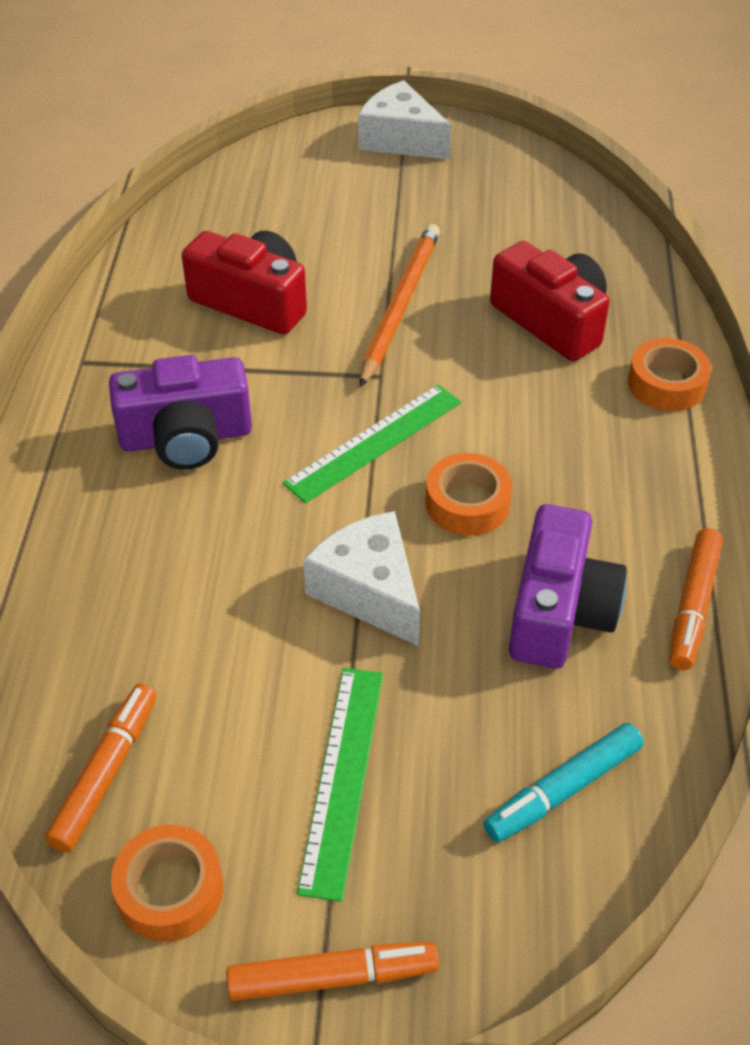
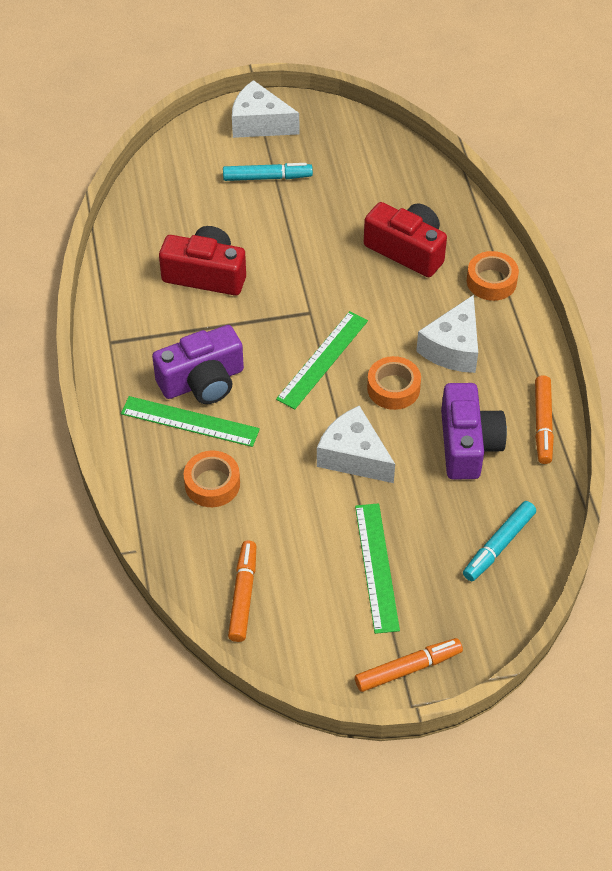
camera: 15 degrees left, 5 degrees up
orange tape [111,824,223,942] -> orange tape moved to [184,451,240,507]
orange pencil [360,224,440,387] -> none
none -> green ruler [121,396,260,447]
none -> turquoise marker [223,163,313,181]
none -> white cheese [416,295,478,373]

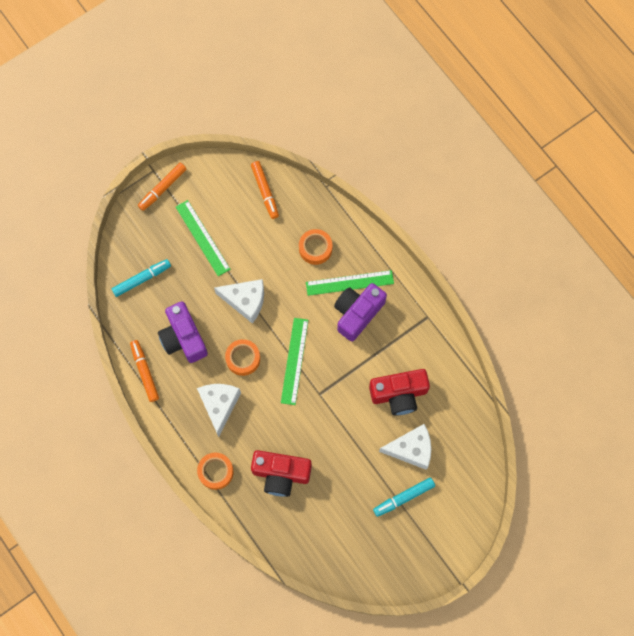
camera: 155 degrees right, 20 degrees up
white cheese [232,80,299,138] -> white cheese moved to [379,424,431,470]
turquoise marker [463,501,536,581] -> turquoise marker turned 45 degrees clockwise [112,259,171,297]

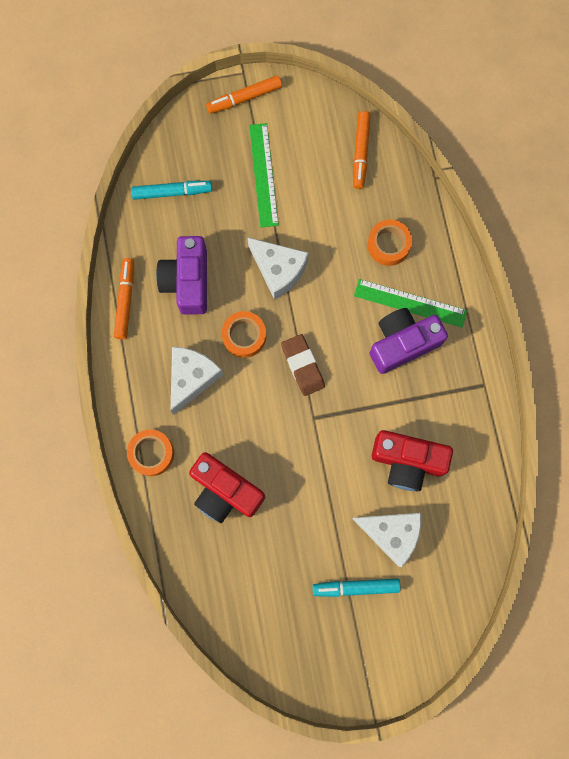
camera: 25 degrees right, 5 degrees up
green ruler [281,318,308,405] -> brown eraser [281,334,325,396]

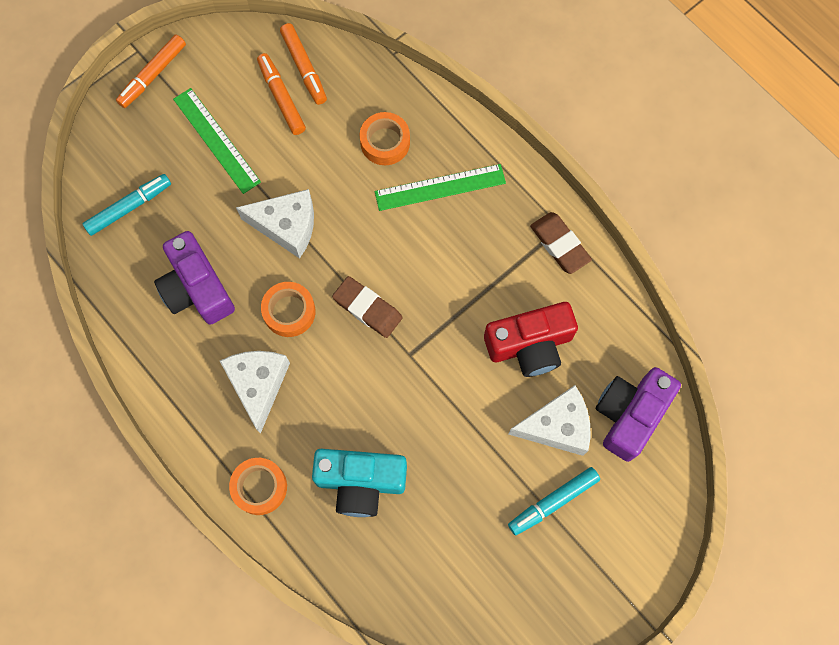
camera: 30 degrees left, 5 degrees down
orange marker [114,258,134,339] -> orange marker moved to [257,53,306,135]
red camera [189,452,265,523] -> turquoise camera [312,449,407,517]
purple camera [370,308,448,374] -> purple camera moved to [596,367,681,462]
none -> brown eraser [530,212,592,274]

